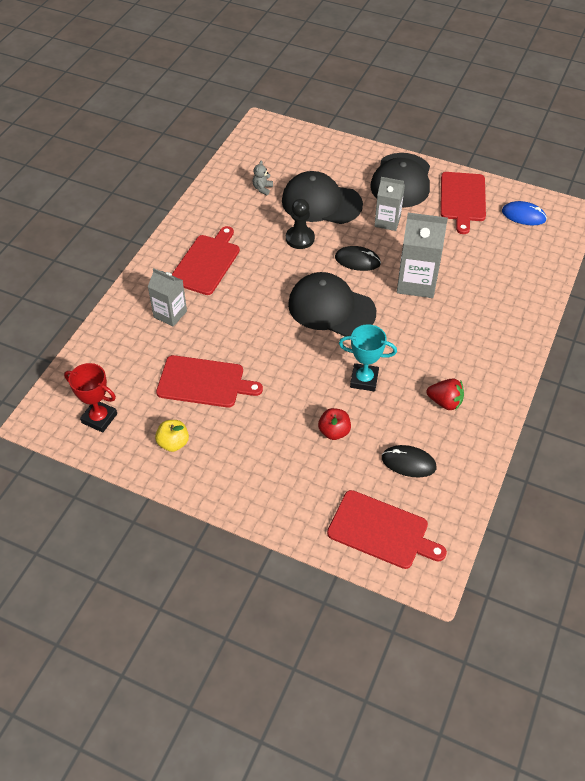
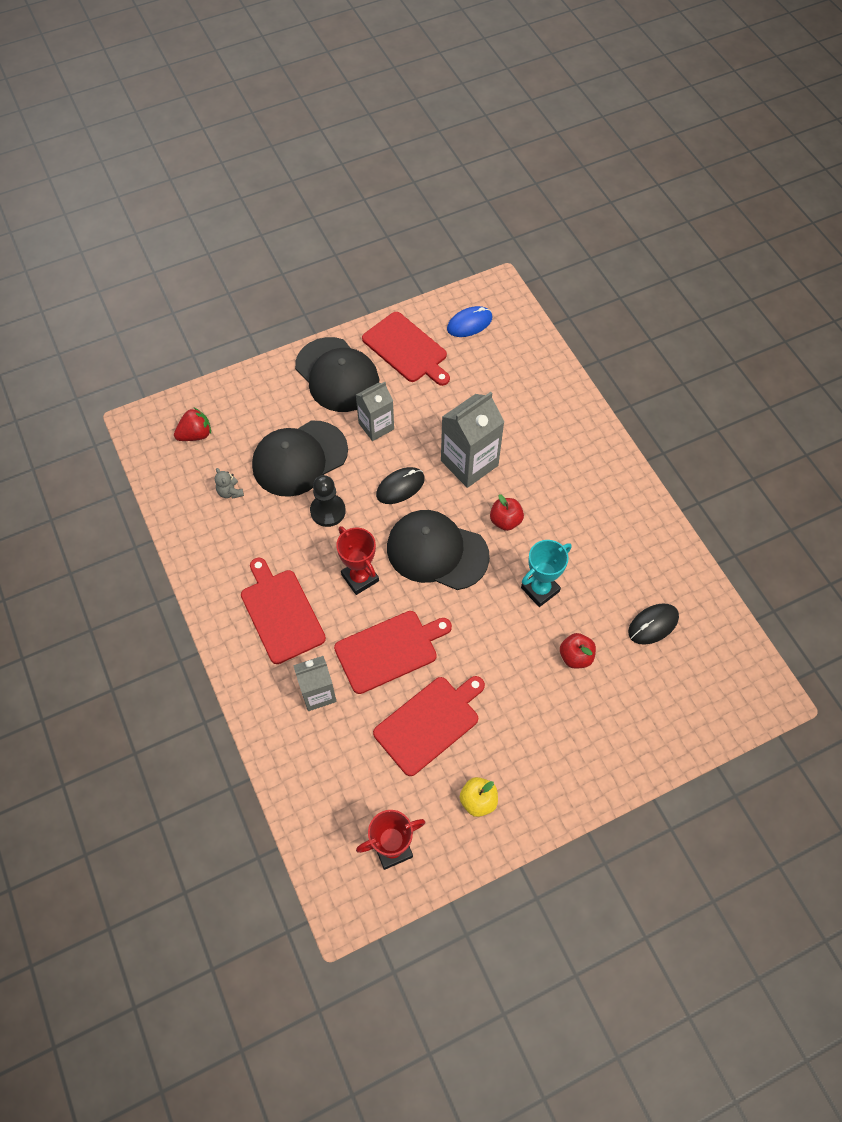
camera: 50 degrees left, 10 degrees up
black cap [288,272,376,336] -> black cap turned 45 degrees clockwise [387,510,490,590]
red cutting board [327,490,447,569] -> red cutting board moved to [334,611,452,694]
red strawberry [426,378,464,411] -> red strawberry moved to [174,408,211,441]
none -> red trophy [336,526,379,595]
none -> red apple [490,494,524,531]

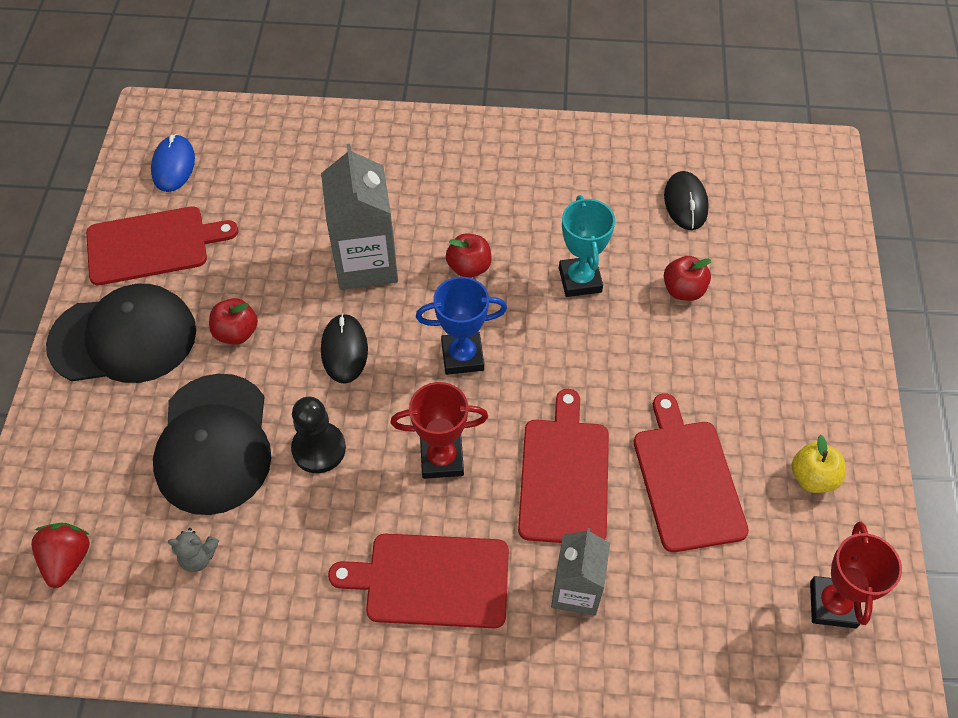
camera: 60 degrees left, 5 degrees down
grey carton [356,382,394,441] -> red apple [209,298,258,345]
black cap [387,510,490,590] -> blue trophy [416,277,507,375]

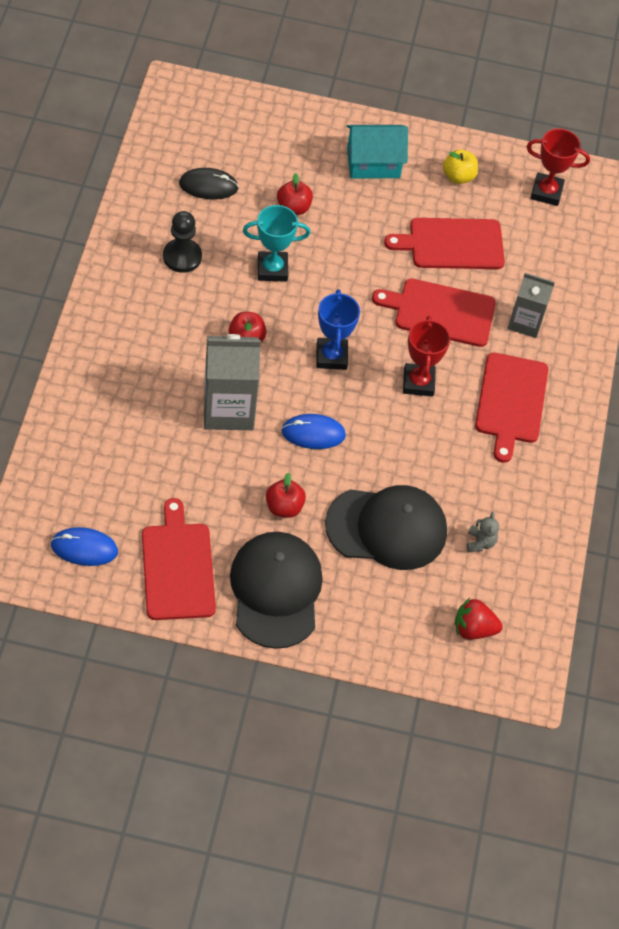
camera: 90 degrees left, 0 degrees up
black pawn [291,397,346,473] -> black pawn moved to [163,211,202,273]
black mouse [321,313,368,384] -> blue mouse [281,414,346,449]
none -> turquoise house [347,125,408,179]

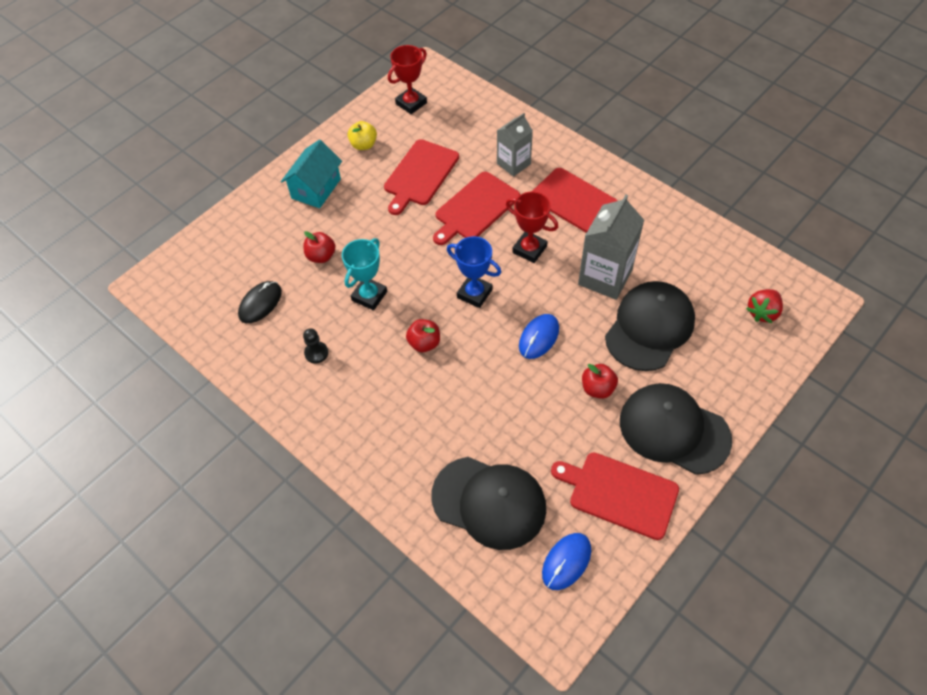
camera: 50 degrees left, 0 degrees up
black pawn [163,211,202,273] -> black pawn [303,328,328,363], size x0.66
grey carton [204,334,261,430] -> grey carton moved to [578,194,644,300]
grey teddy bear [467,512,499,552] -> none
none -> black cap [431,457,546,550]

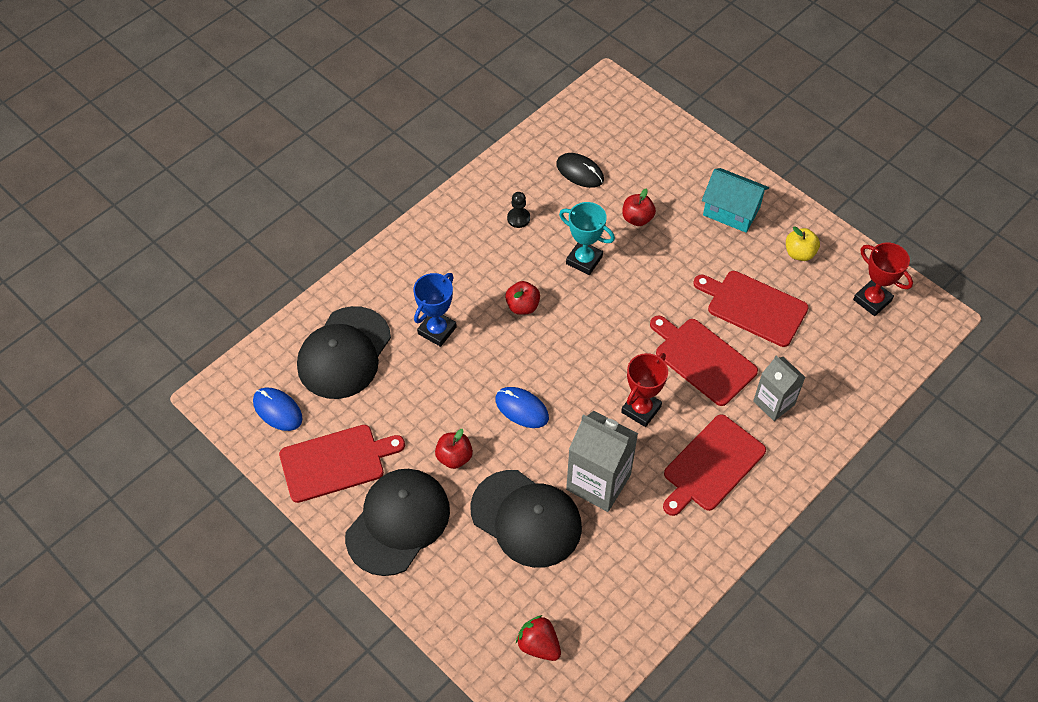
camera: 90 degrees right, 0 degrees up
blue trophy [447,236,501,308] -> blue trophy moved to [413,273,457,347]
red cutting board [551,452,679,540] -> red cutting board turned 45 degrees clockwise [279,425,405,503]

